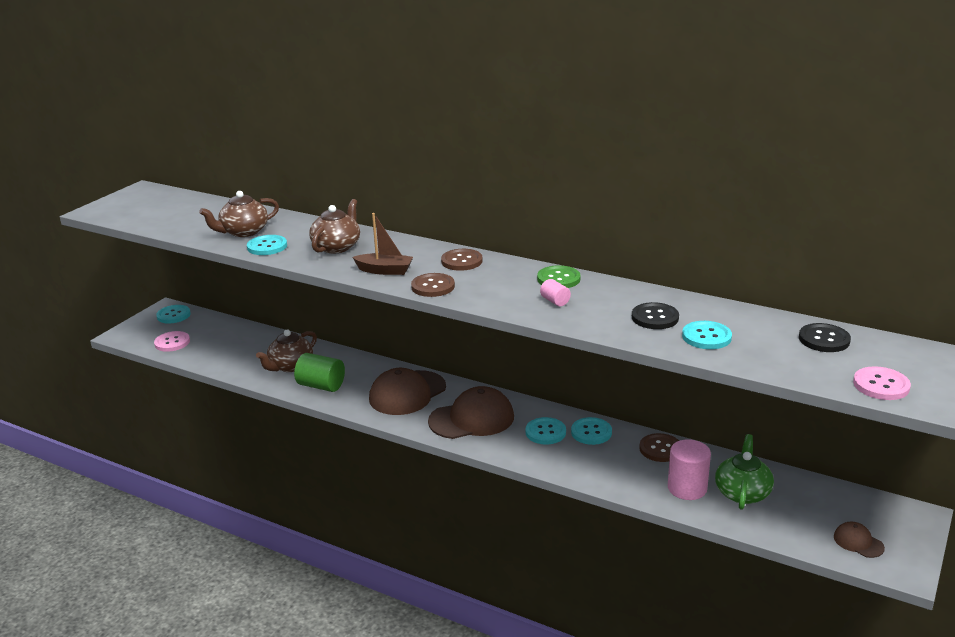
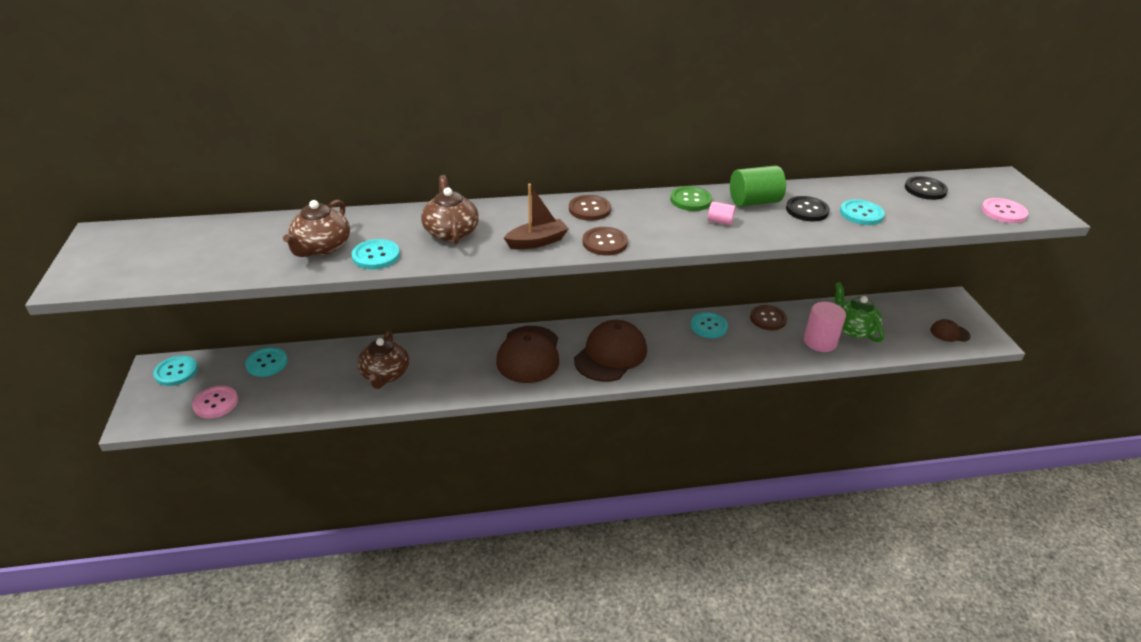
camera: 40 degrees left, 10 degrees up
green cylinder [294,353,345,392] -> green cylinder moved to [730,165,786,207]
turquoise button [526,417,566,444] -> turquoise button moved to [245,347,288,377]

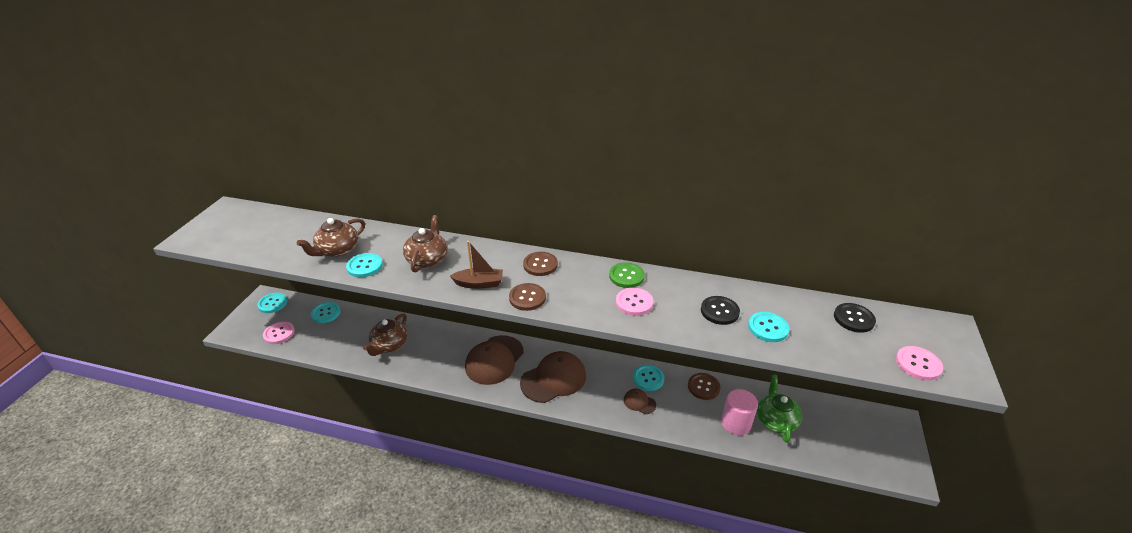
camera: 25 degrees right, 0 degrees up
pink cylinder [708,202,735,225] -> pink button [616,288,653,316]
green cylinder [730,165,786,207] -> none
brown cap [930,319,971,342] -> brown cap moved to [624,389,656,414]

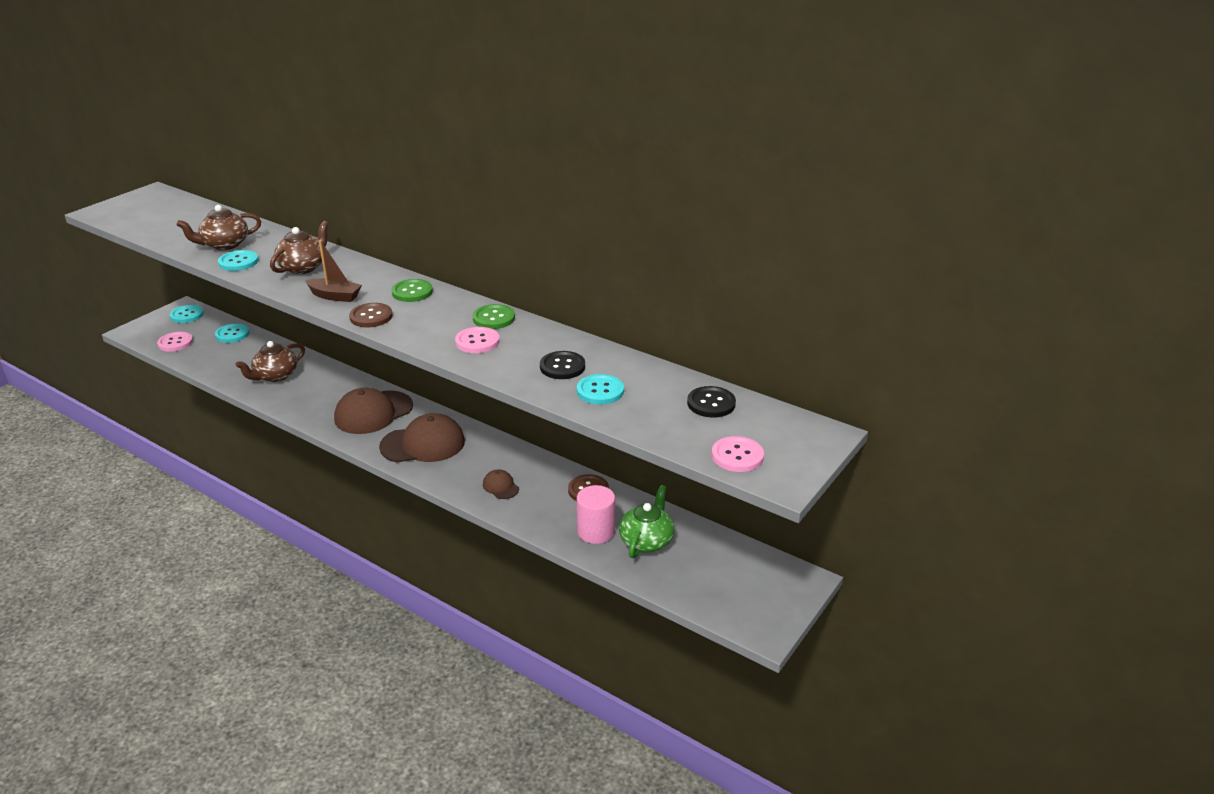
camera: 20 degrees right, 5 degrees down
brown button [523,252,558,276] -> green button [392,279,433,302]
turquoise button [633,365,664,391] -> none

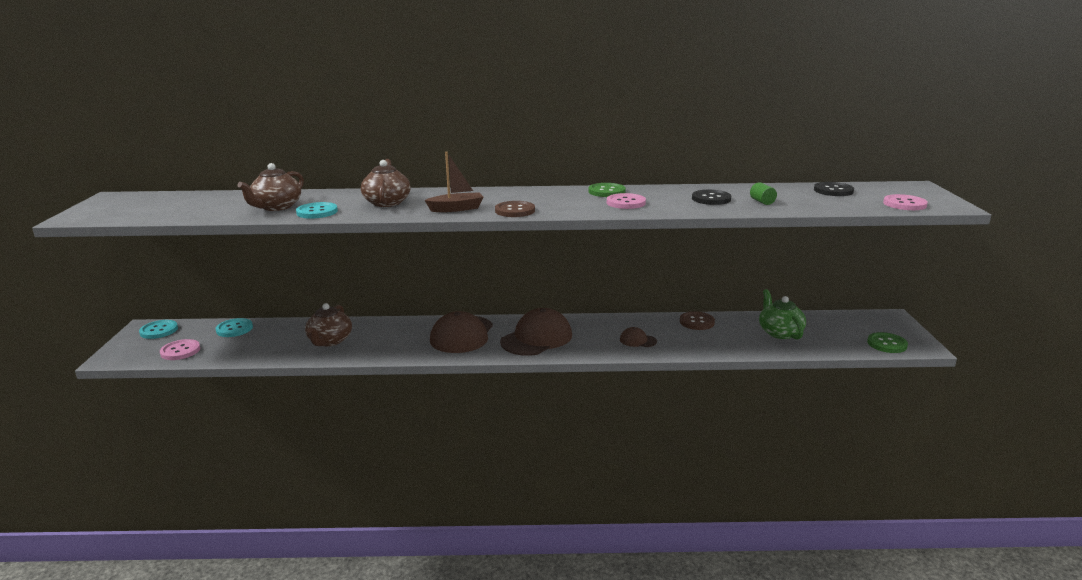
camera: 35 degrees left, 10 degrees down
green button [392,279,433,302] -> green button moved to [867,332,908,353]
turquoise button [577,374,624,405] -> green cylinder [750,182,777,205]
pink cylinder [577,485,615,544] -> none

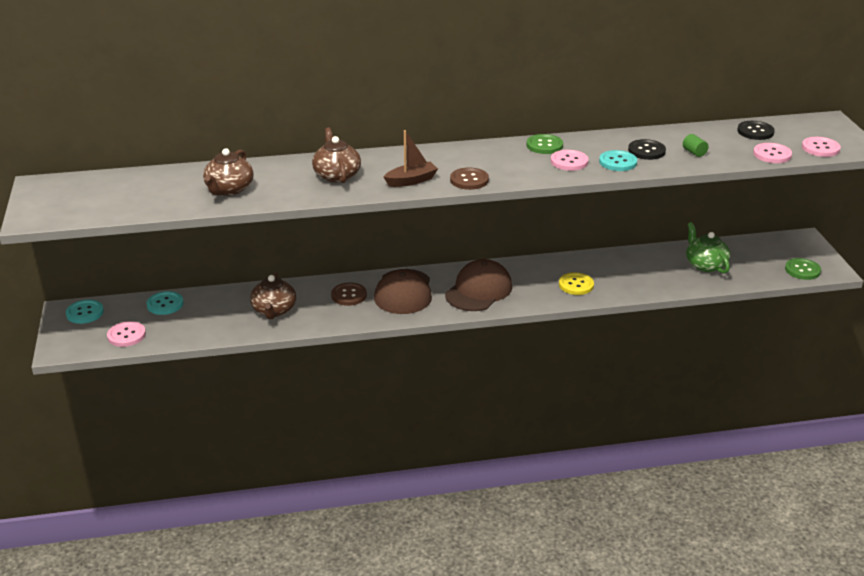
camera: 10 degrees left, 10 degrees up
turquoise button [296,202,338,219] -> turquoise button moved to [599,150,637,171]
brown cap [620,327,657,347] -> yellow button [559,272,594,295]
brown button [680,311,715,330] -> brown button moved to [331,283,367,306]
none -> pink button [753,143,792,163]

